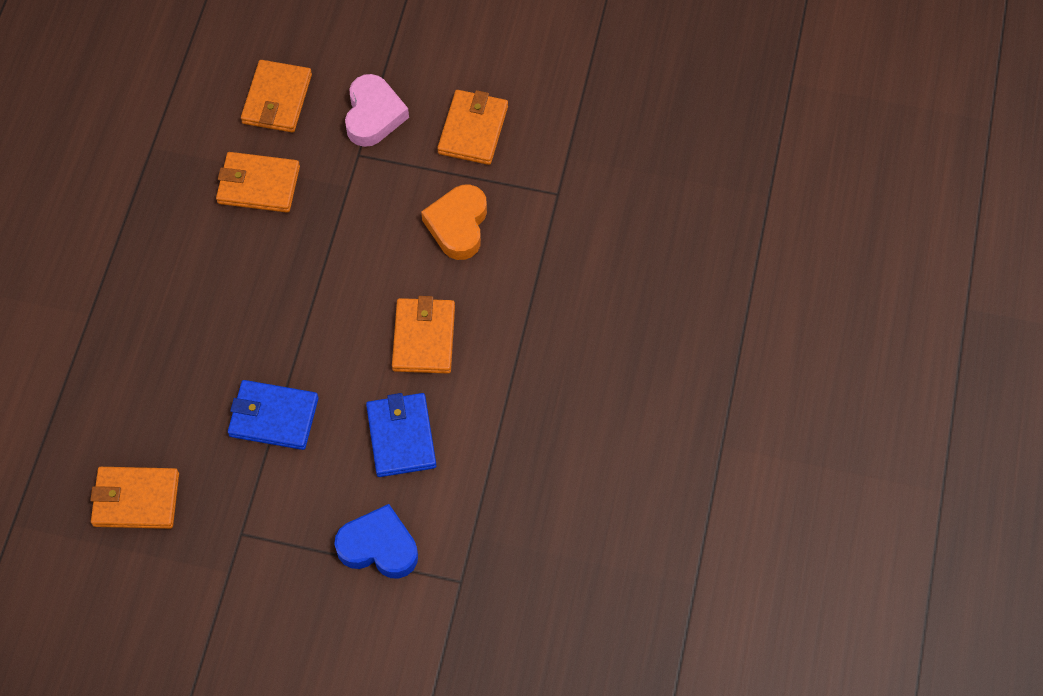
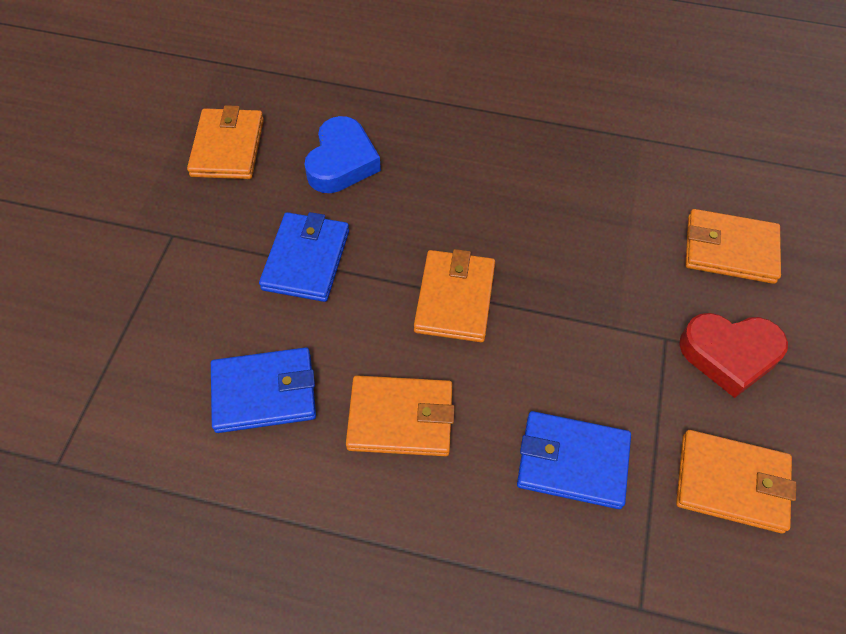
camera: 90 degrees right, 5 degrees down
orange wallet [216,152,300,213] -> orange wallet moved to [414,249,495,342]
blue heart [334,504,418,578] -> blue heart moved to [304,116,381,193]
pink heart [345,74,409,147] -> red heart [679,313,788,398]
orange heart [421,184,487,260] -> blue wallet [517,411,631,509]

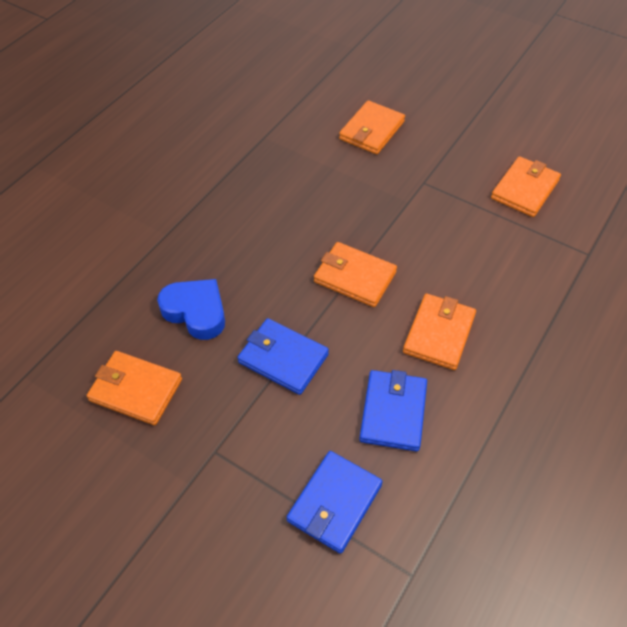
camera: 70 degrees left, 5 degrees down
blue wallet [517,411,631,509] -> blue wallet moved to [287,451,383,554]
red heart [679,313,788,398] -> none

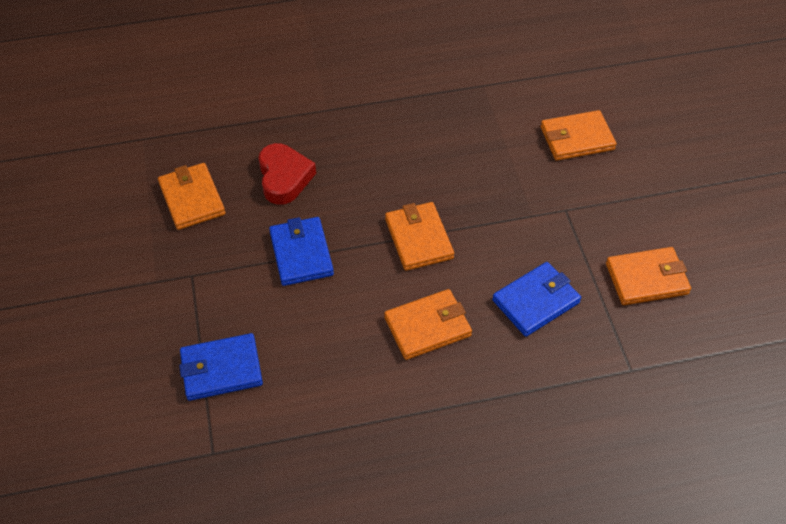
camera: 45 degrees right, 0 degrees up
blue heart [157,279,225,340] -> red heart [259,143,316,205]
blue wallet [359,370,427,452] -> blue wallet moved to [492,262,581,337]

